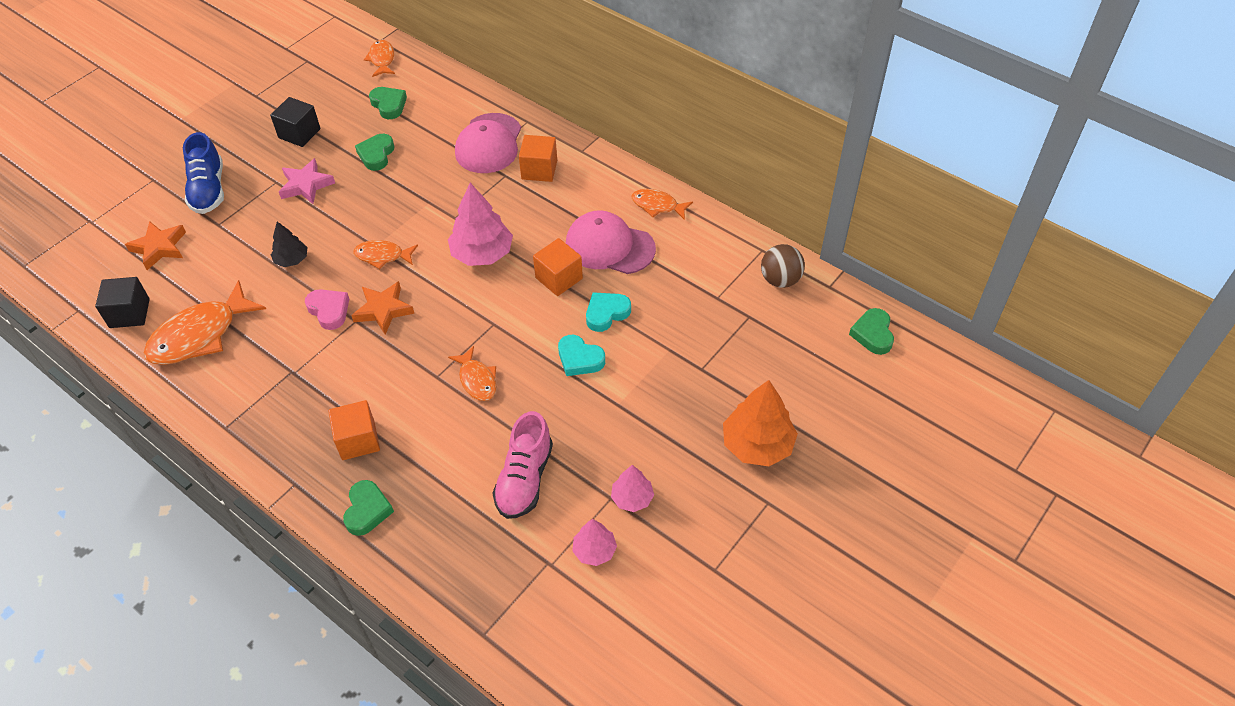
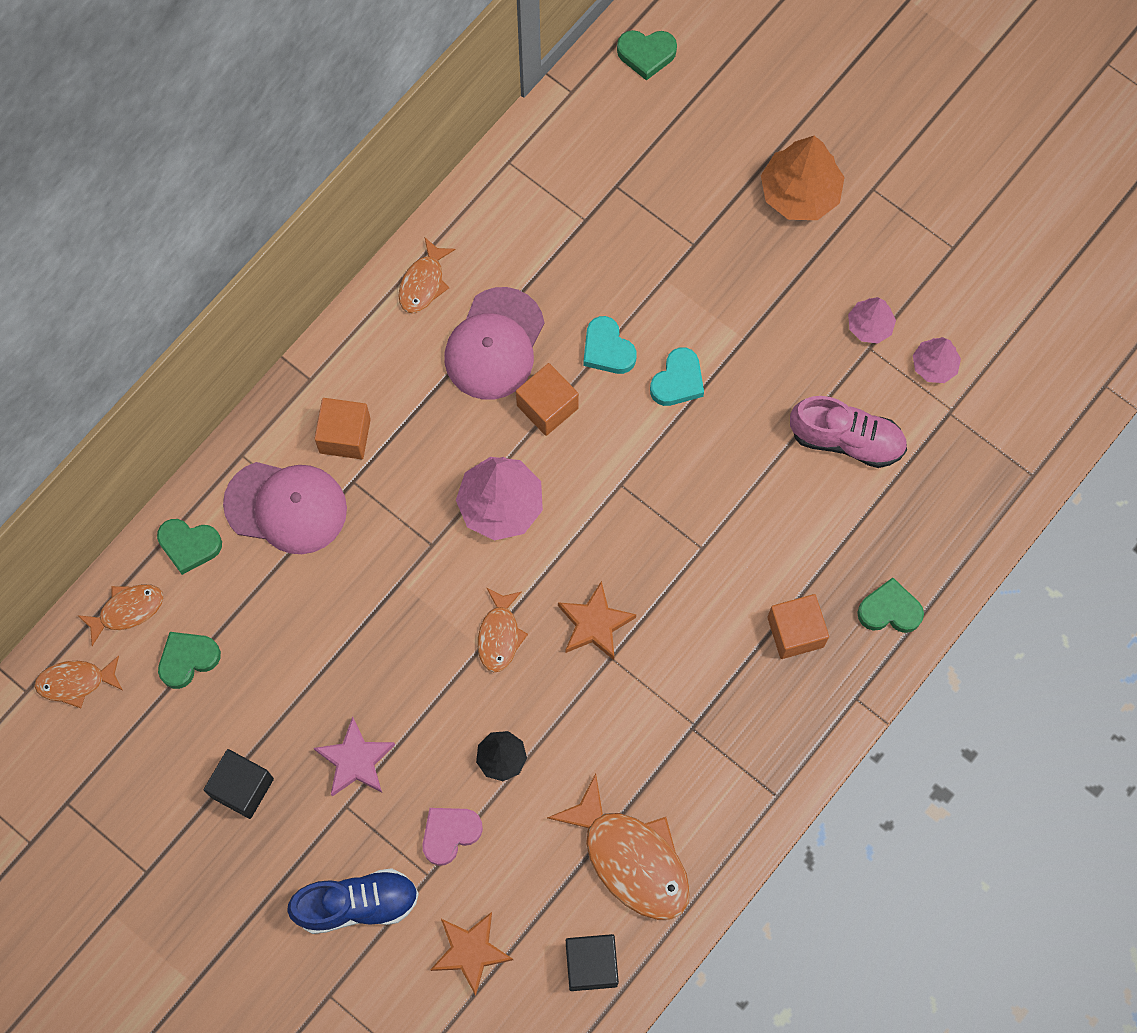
camera: 90 degrees left, 20 degrees up
pink heart [305,289,349,330] -> pink heart moved to [422,808,483,866]
green heart [355,134,394,171] -> green heart moved to [157,519,222,575]
orange fish [448,346,497,401] -> orange fish moved to [77,584,163,646]
brown ball [761,244,805,288] -> none

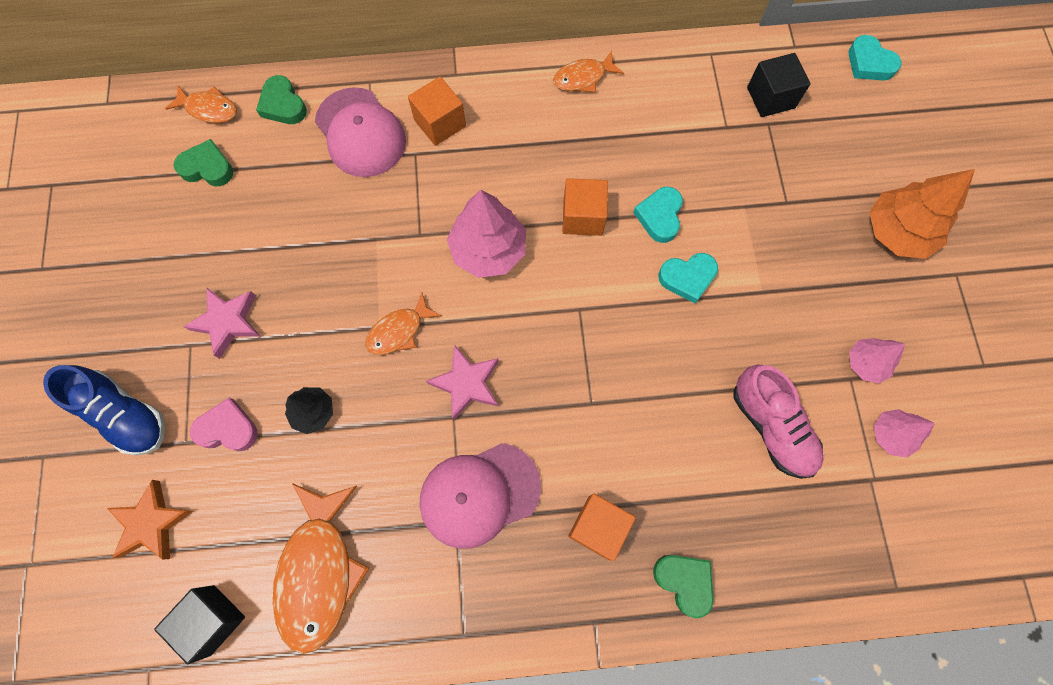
camera: 45 degrees right, 0 degrees up
orange fish [34,655,122,708] -> none
black cube [204,749,274,819] -> black cube moved to [747,53,811,117]
pink cap [444,287,544,400] -> pink cap moved to [420,443,541,549]
orange star [558,581,636,660] -> pink star [426,345,499,420]
green heart [617,30,677,81] -> turquoise heart [848,35,902,81]

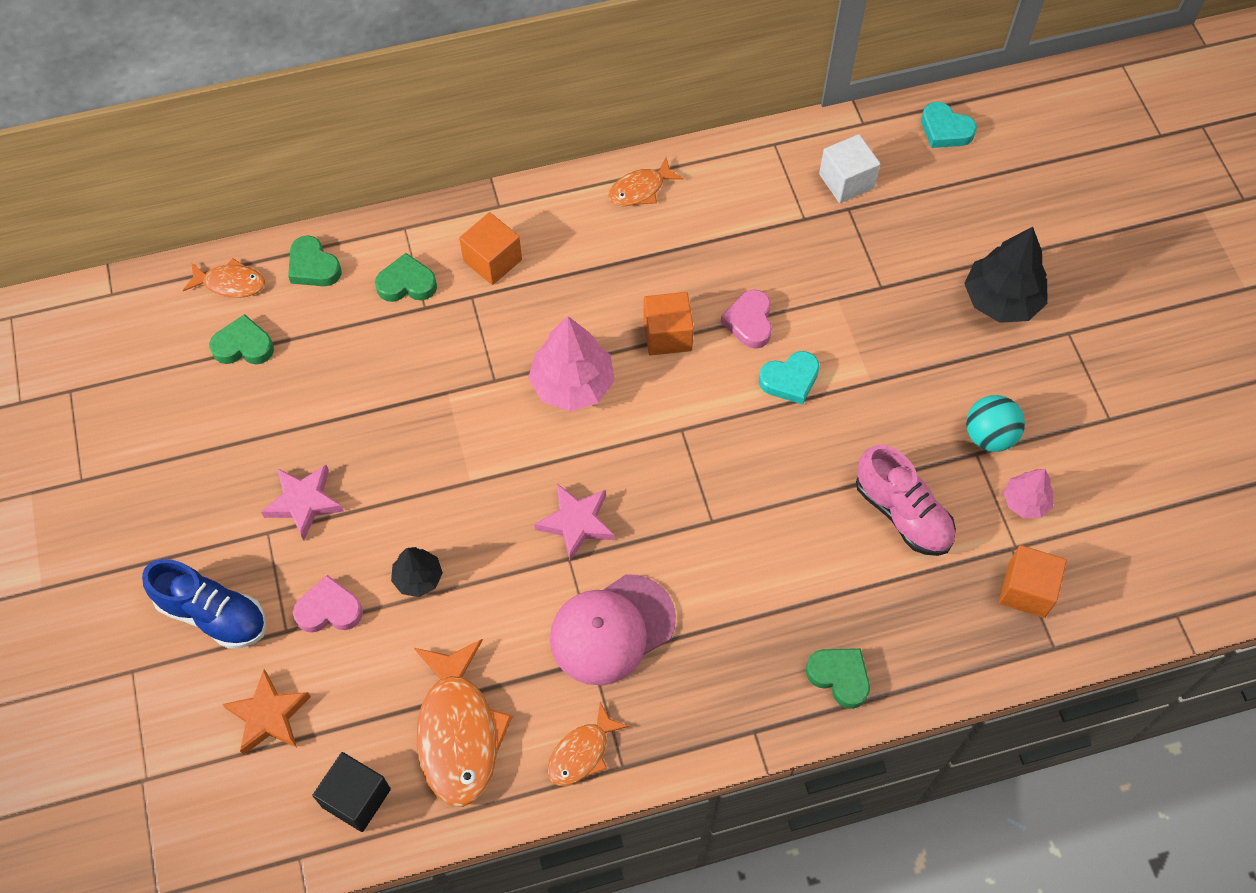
camera: 10 degrees left, 10 degrees down
pink cap [315,87,406,177] -> green heart [375,253,437,302]
orange fish [365,293,441,355] -> orange fish moved to [547,702,629,786]
orange cube [568,493,636,561] -> orange cube moved to [999,545,1067,618]
turquoise heart [633,187,683,243] -> pink heart [721,289,772,349]
black cube [747,53,811,117] -> white cube [819,134,880,203]
pink tree [849,338,905,383] -> turquoise ball [966,395,1025,452]
orange tree [869,169,975,259] -> black tree [964,227,1048,323]

